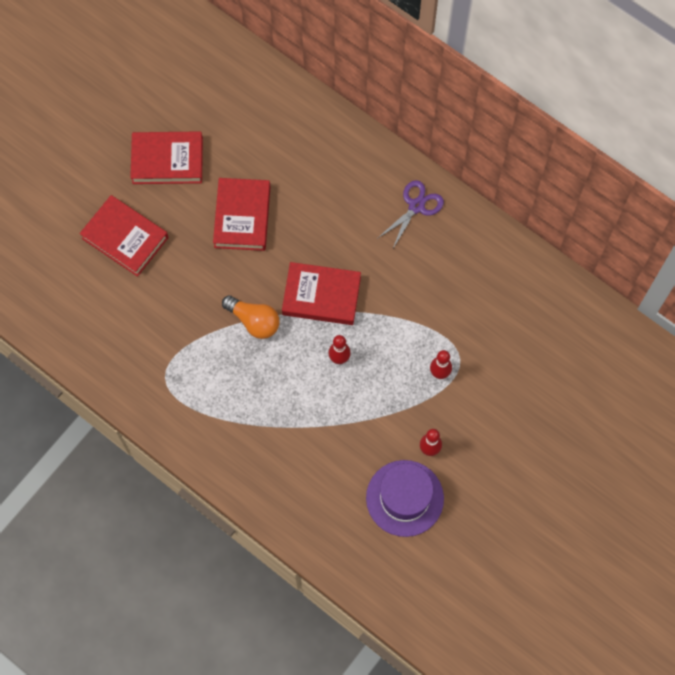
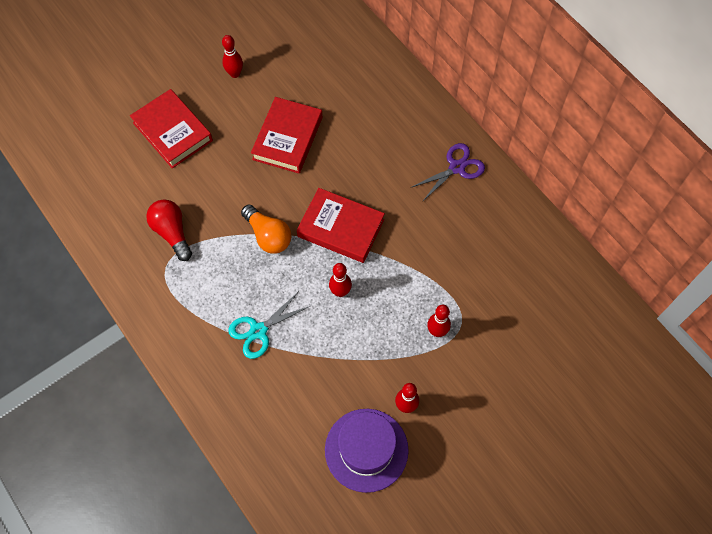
camera: 15 degrees right, 5 degrees down
red book [130,131,203,184] -> red bowling pin [222,35,243,78]
none -> red light bulb [146,199,192,261]
none -> turquoise scissors [228,291,310,359]

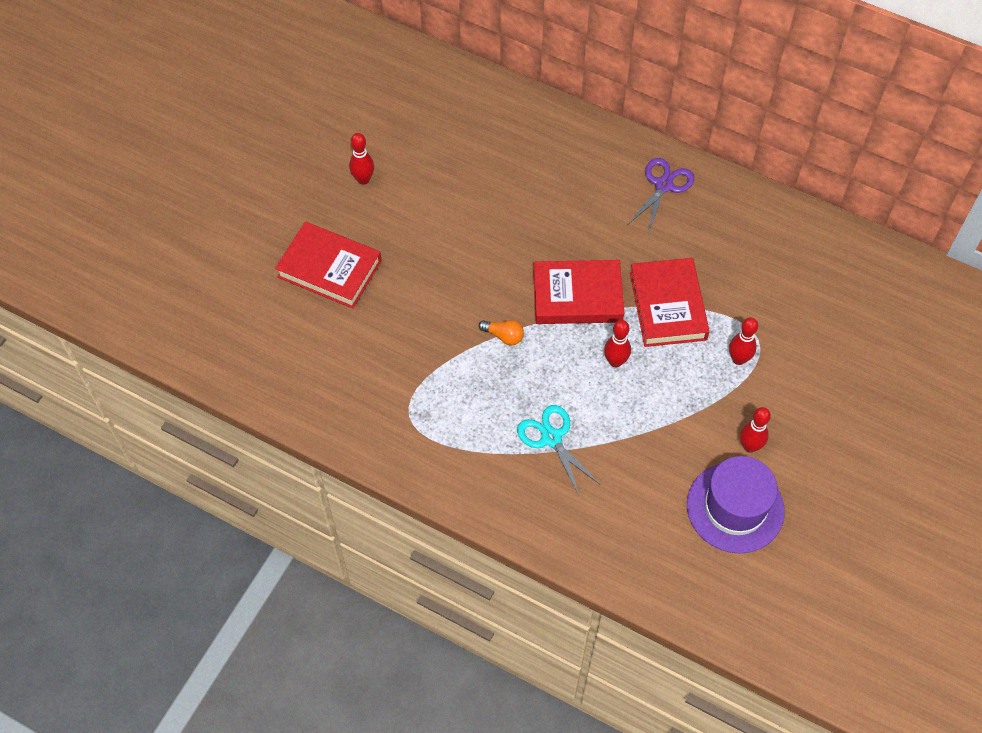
camera: 25 degrees left, 5 degrees down
red light bulb [146,199,192,261] -> none
turquoise scissors [228,291,310,359] -> turquoise scissors turned 120 degrees clockwise [517,405,599,497]
orange light bulb [241,204,291,254] -> orange light bulb [479,320,524,345], size x0.60
red book [251,97,322,173] -> red book moved to [630,258,710,347]

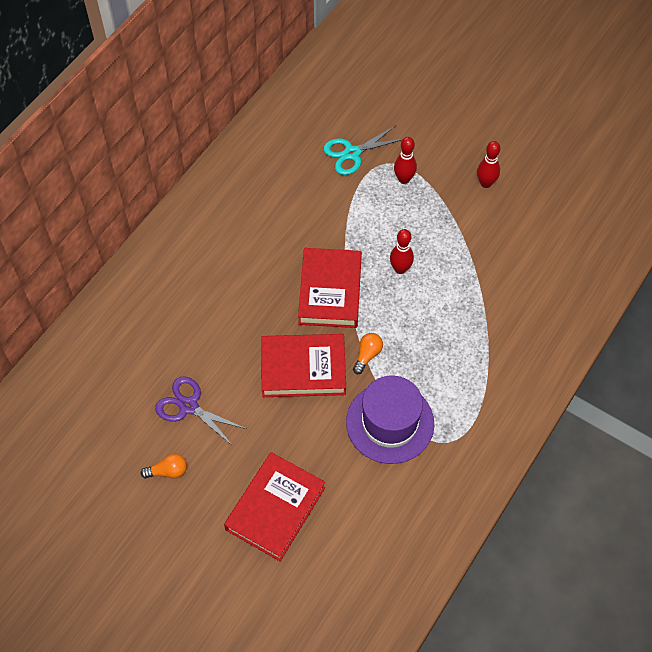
camera: 85 degrees left, 0 degrees up
red bowling pin [349,133,374,185] -> orange light bulb [141,453,187,478]
turquoise scissors [517,405,599,497] -> turquoise scissors moved to [323,125,403,175]
purple scissors [628,158,695,234] -> purple scissors moved to [155,376,247,446]
red book [630,258,710,347] -> red book moved to [261,334,346,397]
purple hat [687,456,785,553] -> purple hat moved to [346,376,434,464]

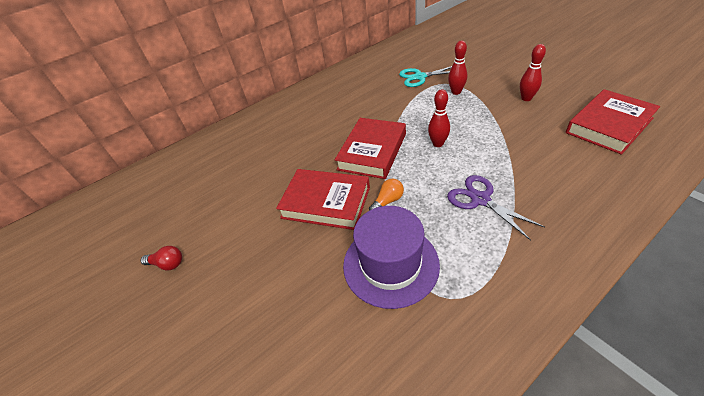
camera: 25 degrees right, 15 degrees down
orange light bulb [141,453,187,478] -> red light bulb [141,246,182,270]
purple scissors [155,376,247,446] -> purple scissors moved to [447,175,545,241]
red book [224,452,325,561] -> red book moved to [566,89,660,155]

